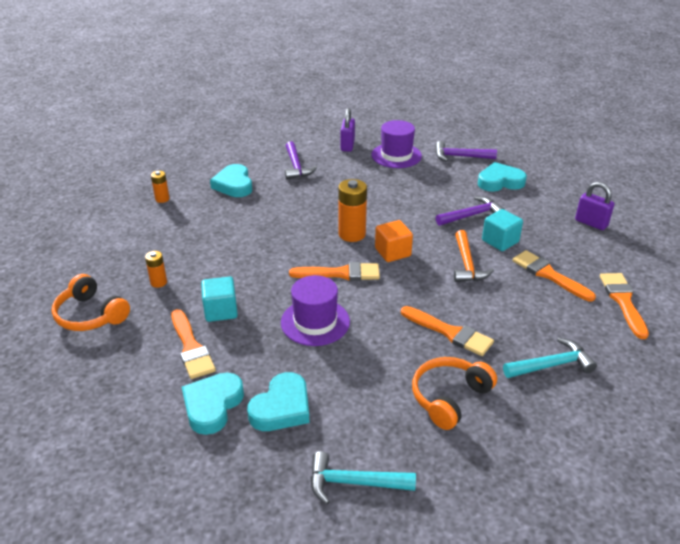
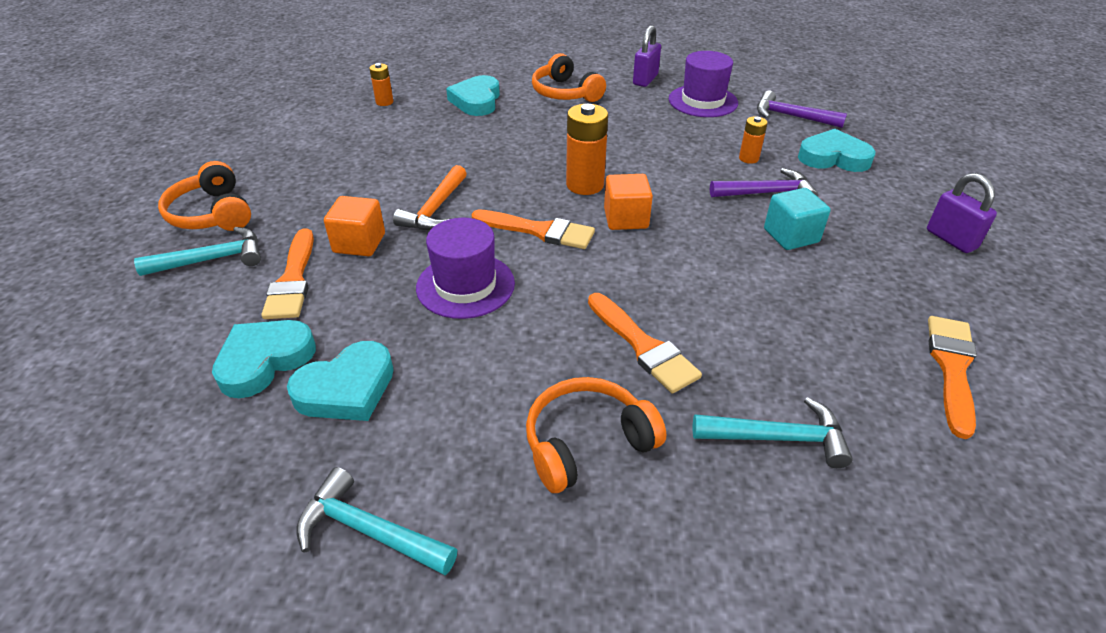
camera: 20 degrees right, 5 degrees up
orange battery [145,251,167,288] -> orange battery moved to [739,116,768,164]
turquoise cube [201,277,238,322] -> orange cube [324,196,385,256]
purple hammer [285,141,317,179] -> orange headphones [532,53,606,102]
orange hammer [454,230,494,282] -> orange hammer moved to [393,165,467,230]
orange brush [512,250,596,301] -> none
none -> turquoise hammer [134,227,261,276]

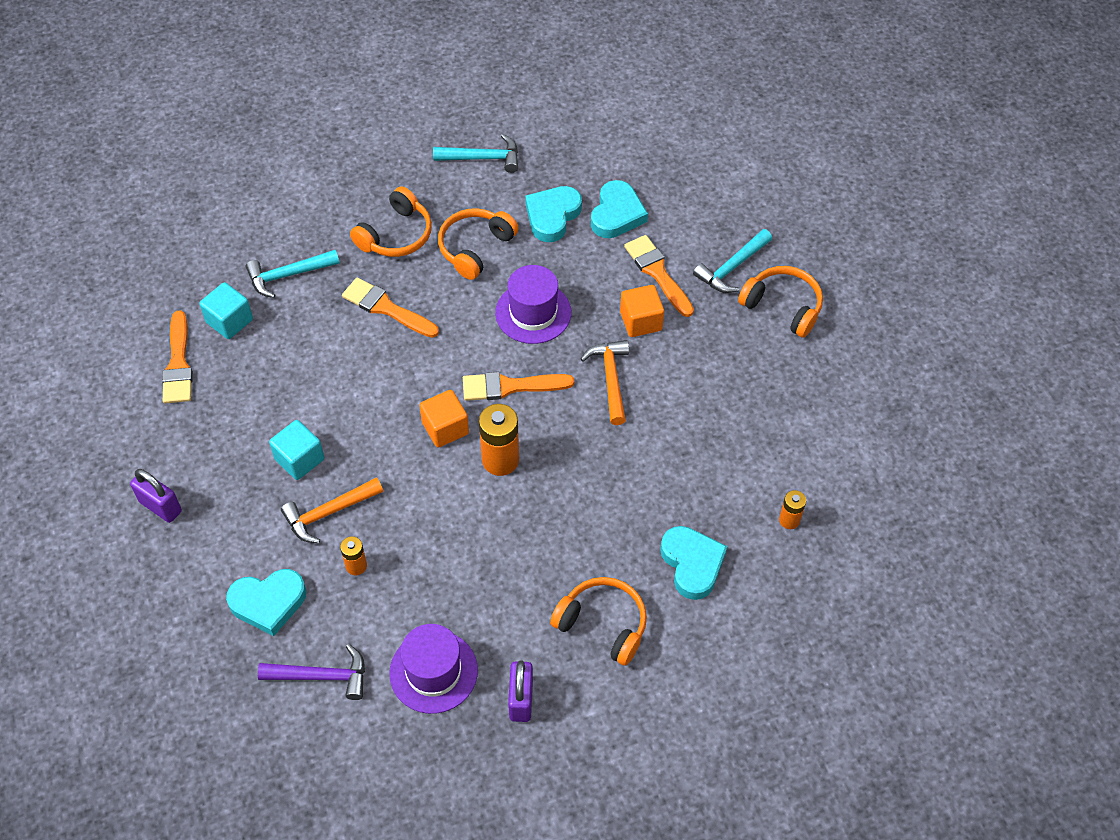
camera: 155 degrees right, 15 degrees up
purple hammer [710,168,818,197] -> orange hammer [281,477,383,543]
none -> turquoise cube [199,282,253,339]
none -> orange headphones [438,208,519,280]

